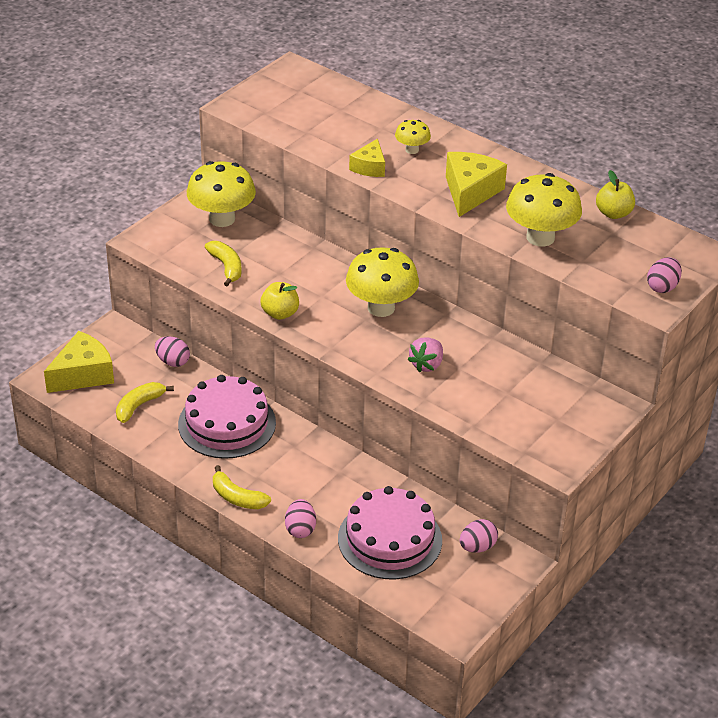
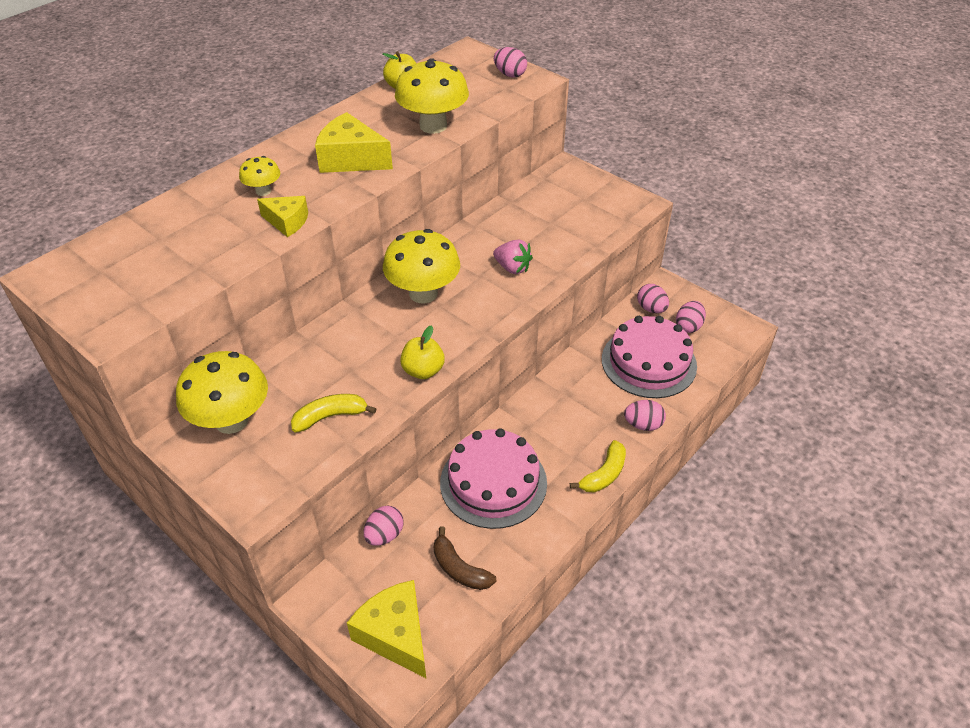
camera: 85 degrees left, 5 degrees up
yellow banana [116,382,174,423] -> brown banana [434,526,496,590]
none -> pink egg [676,301,706,333]

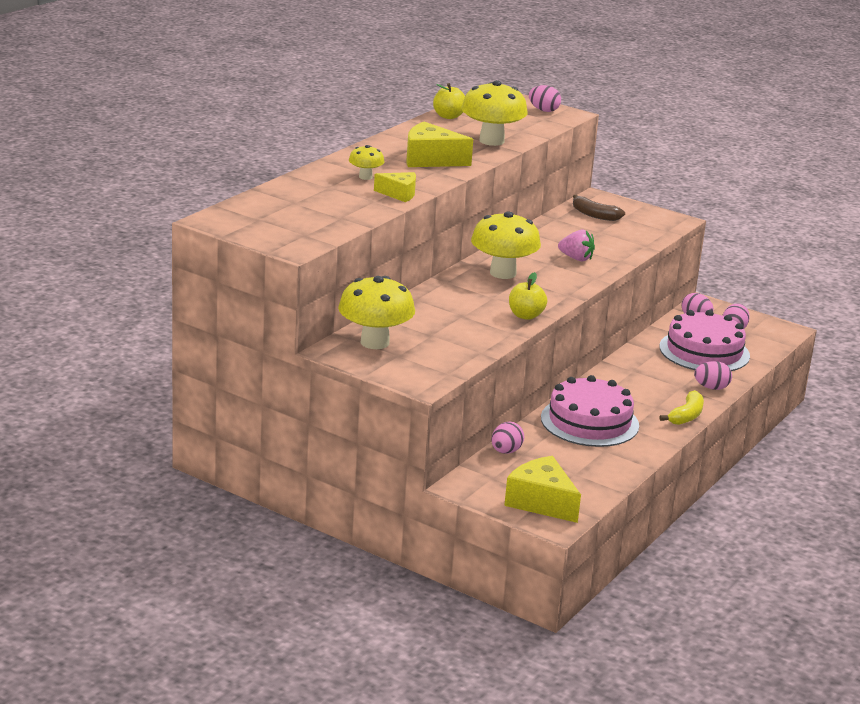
camera: 10 degrees left, 20 degrees down
yellow banana [291,394,377,432] -> none
brown banana [434,526,496,590] -> brown banana moved to [573,195,625,221]

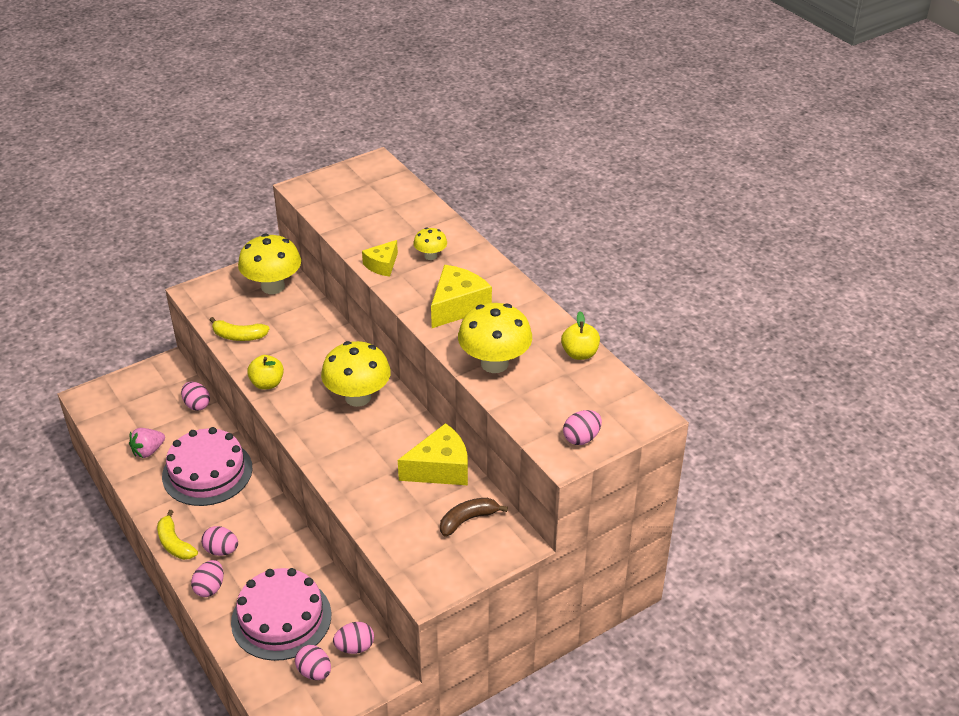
camera: 115 degrees right, 15 degrees up
yellow cheese [504,456,581,523] -> yellow cheese moved to [398,423,468,485]
pink strawberry [558,230,595,261] -> pink strawberry moved to [129,428,165,458]
none -> pink egg [201,526,238,556]
none -> yellow banana [210,317,269,341]

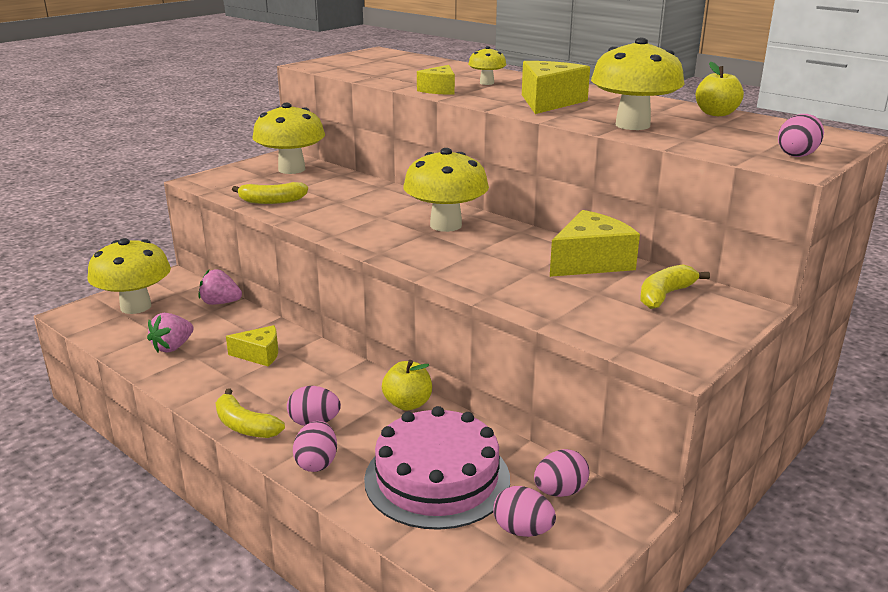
camera: 15 degrees left, 15 degrees down
pink cake [162,427,252,506] -> yellow cheese [226,325,278,366]
pink egg [181,382,210,411] -> pink strawberry [198,269,242,305]
yellow apple [247,355,284,390] -> yellow apple moved to [382,360,432,411]
brown banana [440,498,508,537] -> yellow banana [640,264,710,309]
none -> yellow mushroom [87,238,171,314]

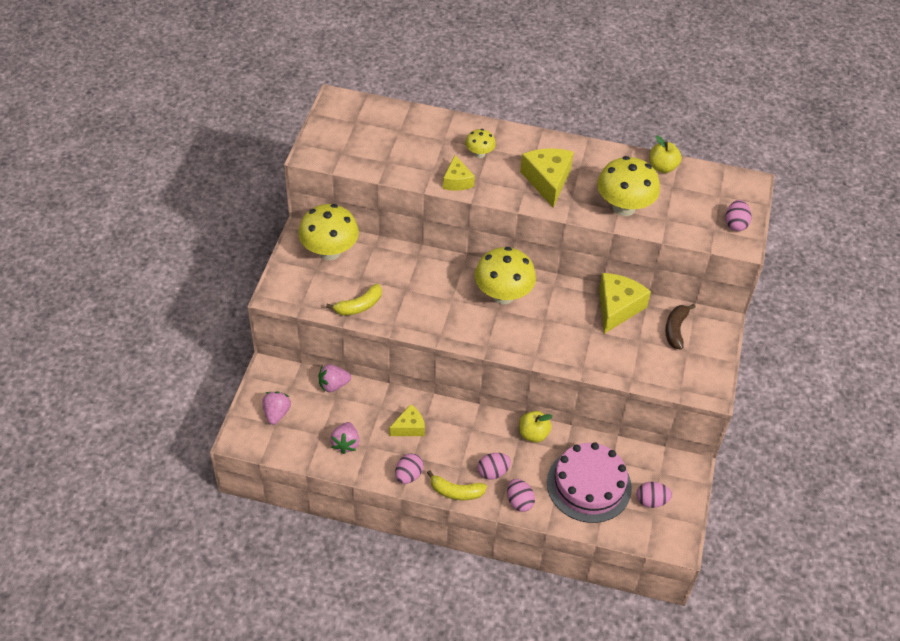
camera: 30 degrees left, 25 degrees up
yellow mushroom [87,238,171,314] -> pink strawberry [262,391,291,425]
pink egg [534,449,589,497] -> pink egg moved to [395,454,424,484]
yellow banana [640,264,710,309] -> brown banana [665,304,695,350]

